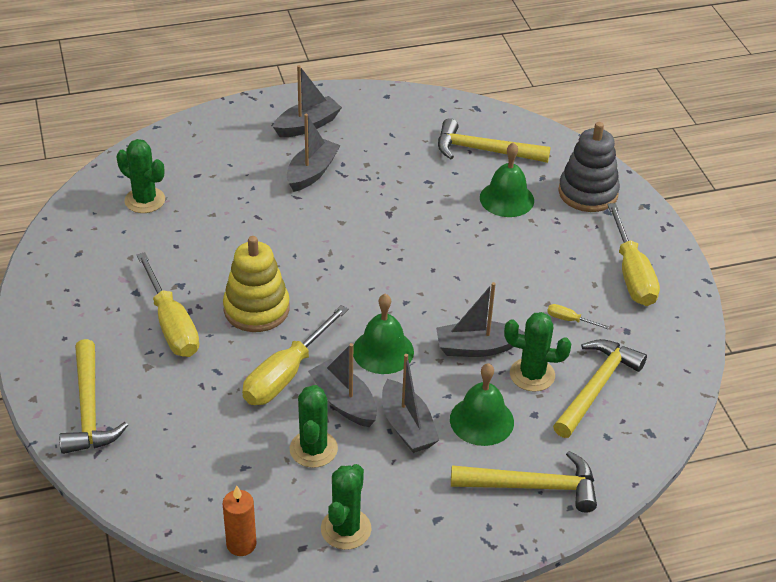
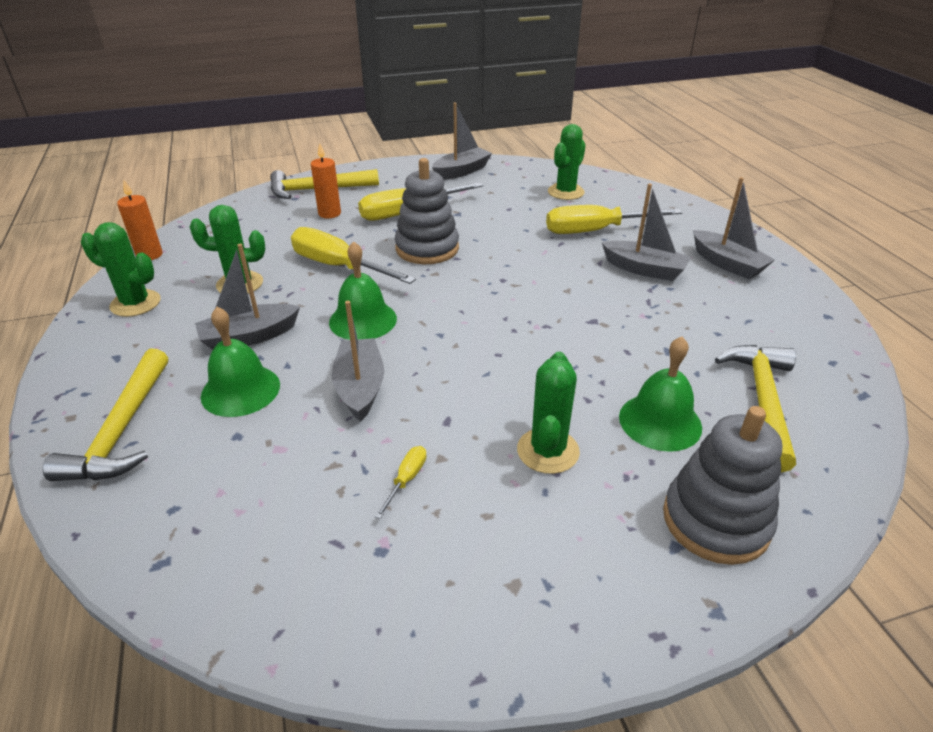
camera: 90 degrees right, 5 degrees down
yellow stacking toy [223,236,290,332] -> grey stacking toy [395,158,459,264]
grey boat [308,343,377,427] -> grey boat moved to [432,103,492,180]
green cactus [504,312,572,392] -> green cactus moved to [517,352,580,474]
yellow hammer [553,339,647,438] -> none
yellow screwdriver [607,203,660,306] -> yellow screwdriver moved to [546,205,683,234]
none -> orange candle [311,143,341,218]

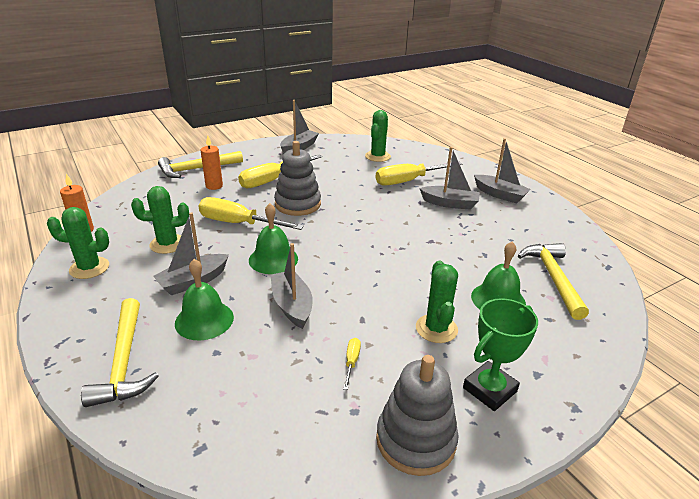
camera: 15 degrees left, 5 degrees down
grey stacking toy [663,406,782,565] -> grey stacking toy moved to [376,355,459,476]
none -> green trophy [463,298,538,411]

